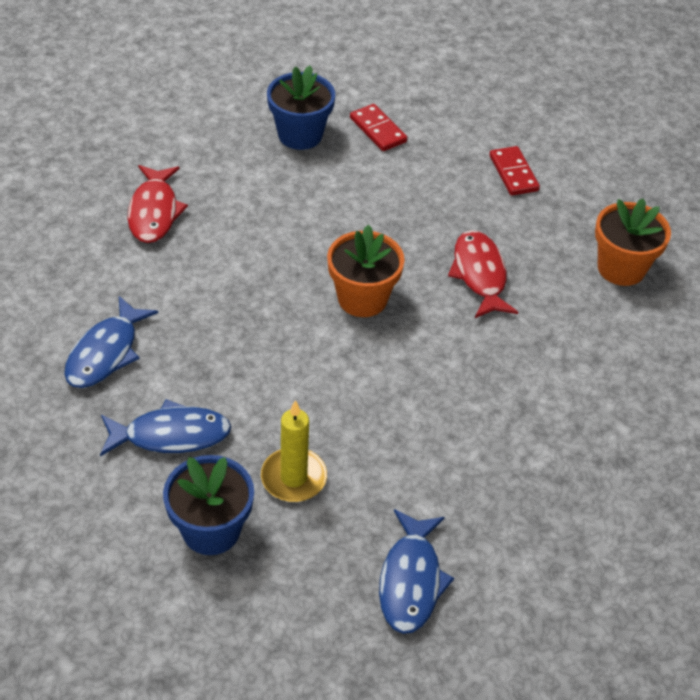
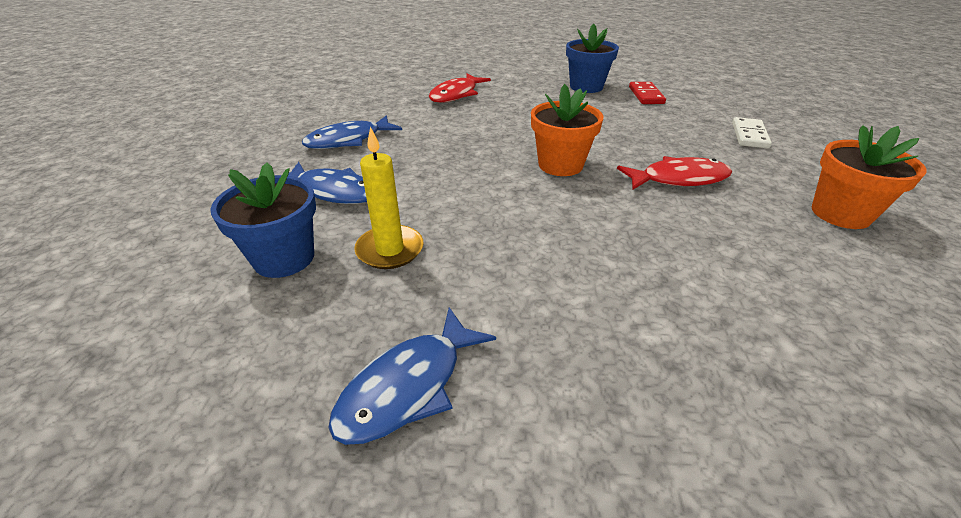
camera: 35 degrees right, 10 degrees down
red fish [448,230,518,318] -> red fish turned 60 degrees clockwise [617,156,732,190]
red domino [490,146,540,196] -> white domino [732,117,772,149]

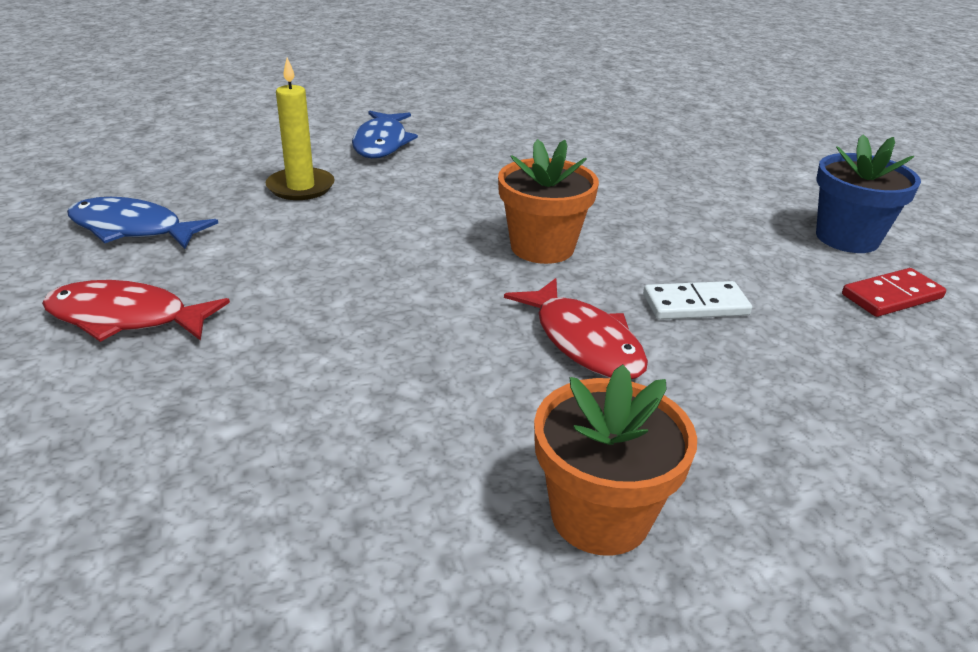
camera: 65 degrees right, 5 degrees down
blue flower pot [210,162,316,278] -> none
blue fish [302,115,402,149] -> none
red fish [429,74,491,103] -> red fish moved to [42,280,230,342]
white domino [732,117,772,149] -> white domino moved to [643,281,752,320]

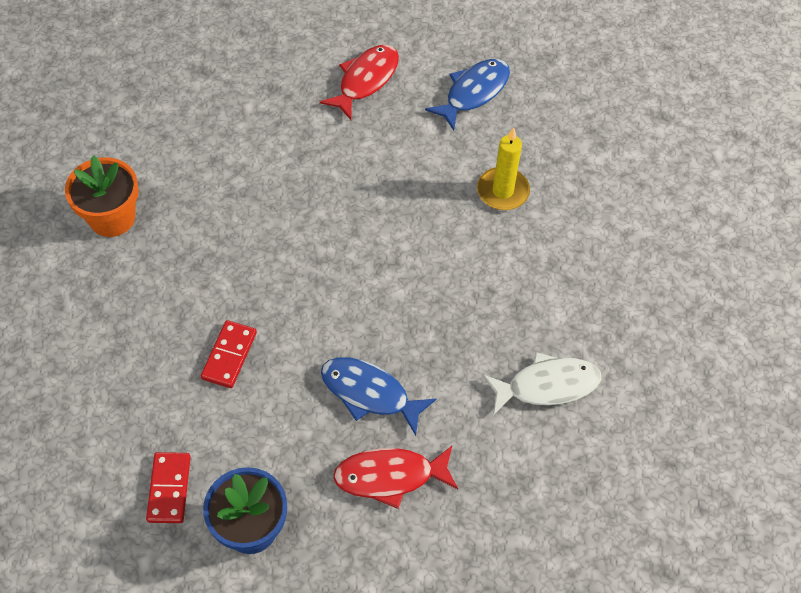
camera: 115 degrees right, 25 degrees up
blue fish [352,111,418,158] -> blue fish moved to [321,357,437,436]
orange flower pot [498,139,599,264] -> none
red fish [504,278,648,379] -> red fish moved to [333,446,458,509]
white domino [643,281,752,320] -> red domino [201,320,257,388]
none -> white fish [483,352,601,415]

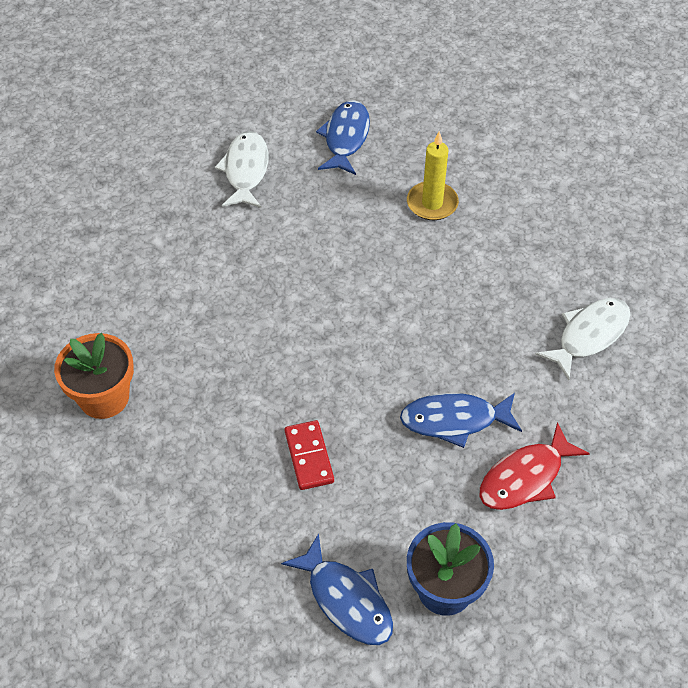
camera: 30 degrees left, 5 degrees down
red domino [146,452,191,523] -> blue fish [281,533,393,645]
red fish [320,45,399,120] -> white fish [215,131,268,208]

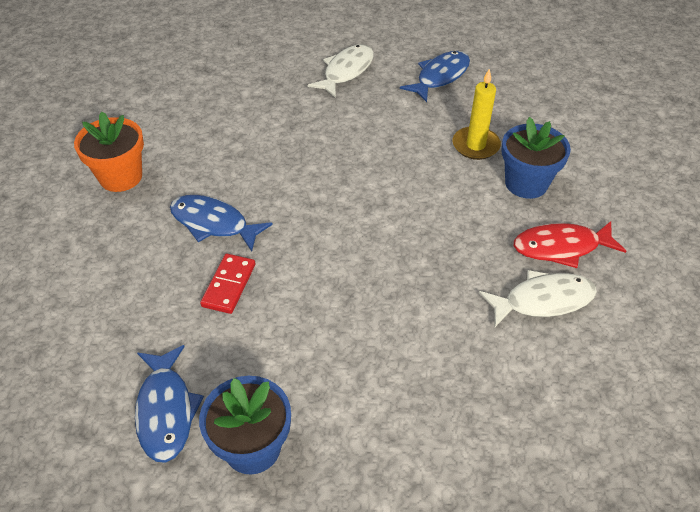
camera: 30 degrees right, 5 degrees down
blue fish [400,393,522,448] -> blue fish moved to [170,195,273,252]
red fish [479,422,590,510] -> red fish moved to [514,221,626,268]
none -> blue flower pot [501,117,571,199]

